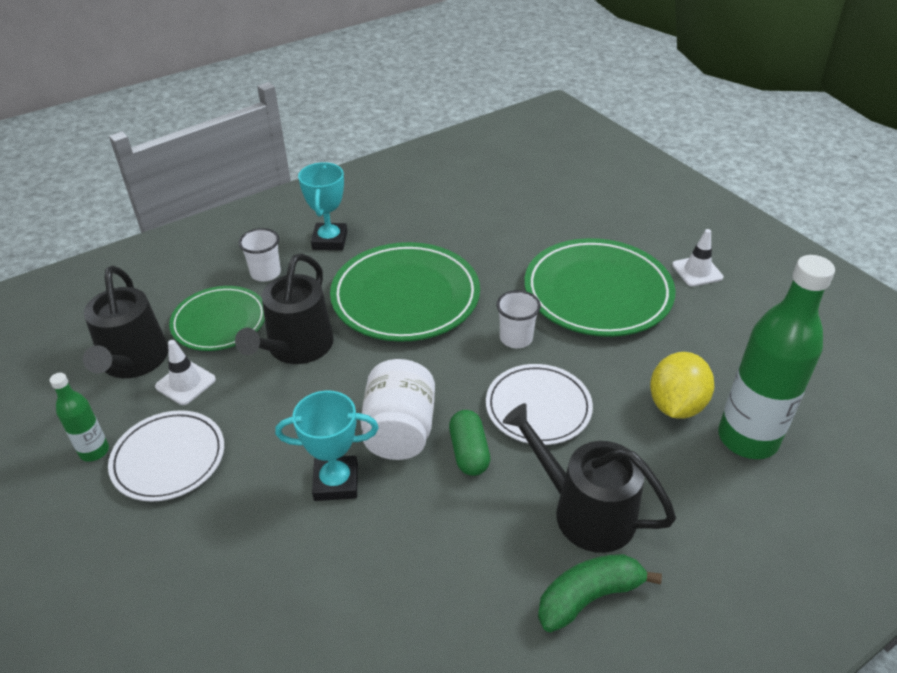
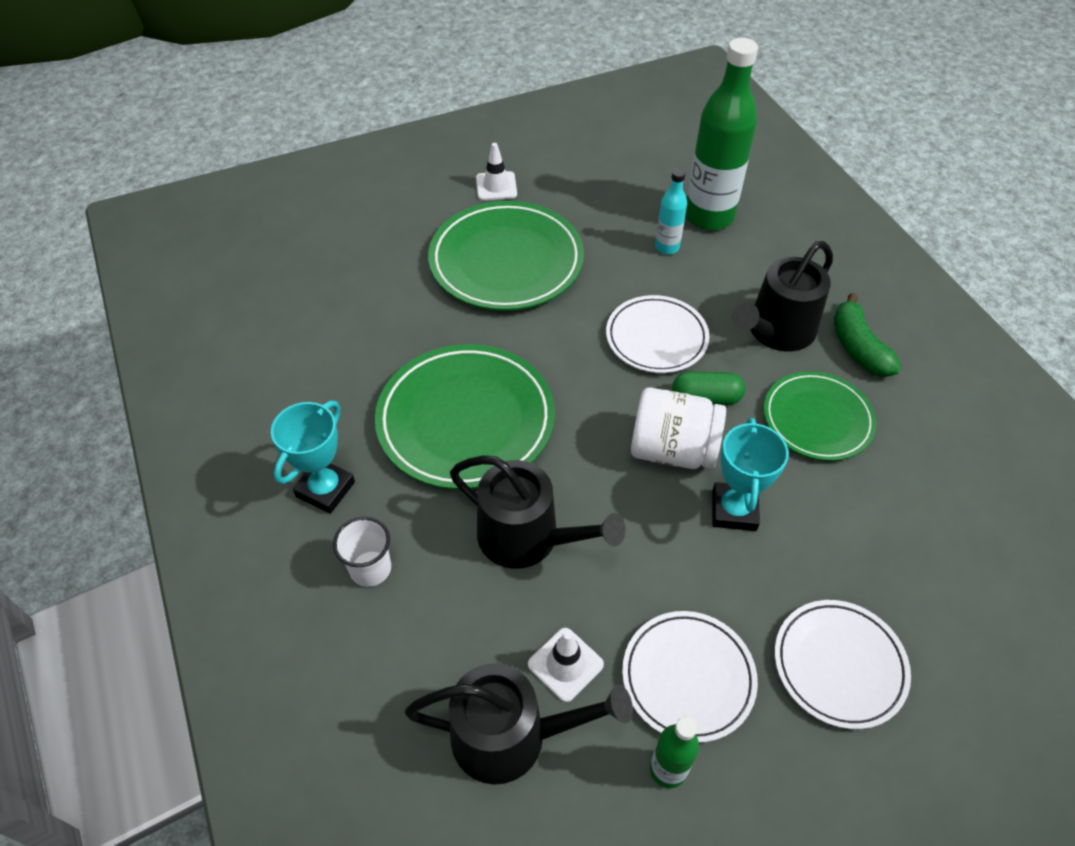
camera: 80 degrees left, 10 degrees up
green plate [169,286,265,351] -> green plate moved to [764,371,876,461]
turquoise trophy [298,162,347,250] -> turquoise trophy turned 75 degrees counterclockwise [271,401,355,514]
white cup [496,290,541,348] -> none
yellow lemon [650,352,714,419] -> turquoise bottle [655,169,687,254]
none -> white plate [775,600,911,729]

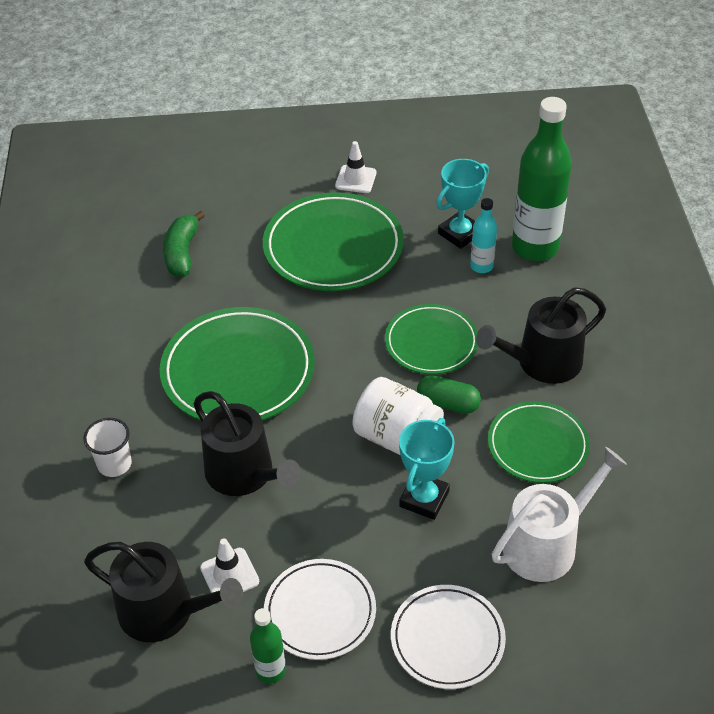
camera: 20 degrees right, 5 degrees down
turquoise trophy [271,401,355,514] -> turquoise trophy moved to [436,159,489,249]
white plate [606,295,709,373] -> green plate [385,304,478,374]
green banana [834,293,901,377] -> green banana moved to [163,210,205,277]
none -> white watering can [492,447,627,582]

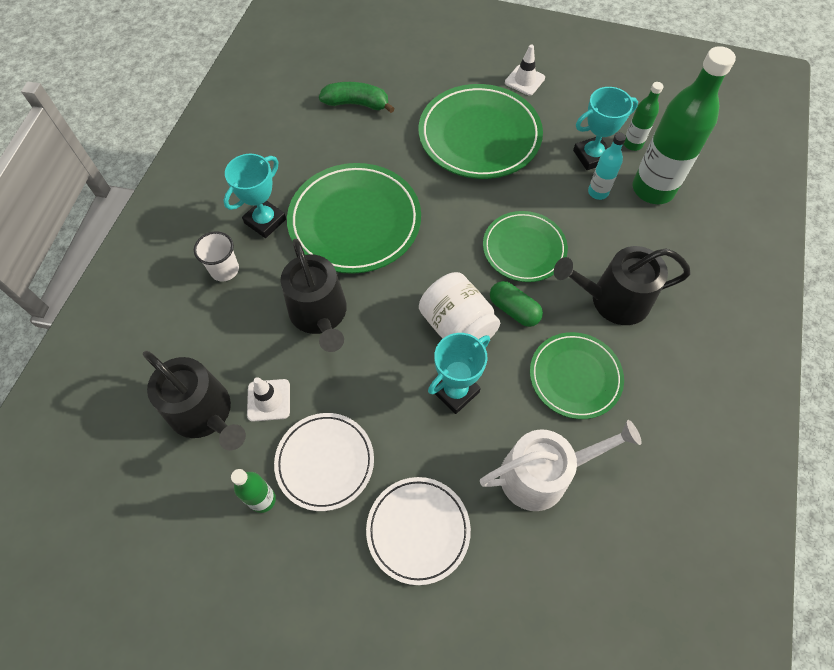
camera: 20 degrees right, 15 degrees up
green banana [163,210,205,277] -> green banana turned 75 degrees clockwise [319,82,395,113]
none -> turquoise trophy [223,154,286,238]
none -> green bottle [624,82,663,151]

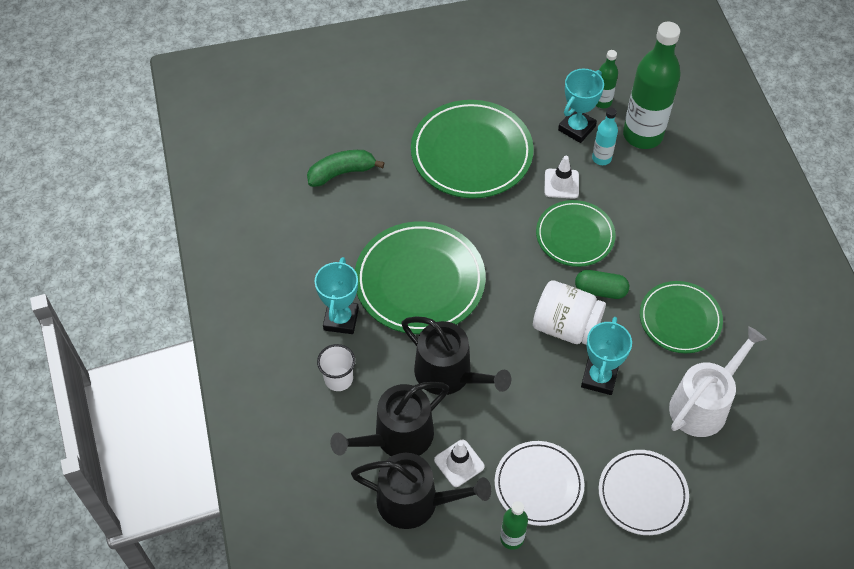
camera: 30 degrees left, 5 degrees down
white traffic cone [505,44,545,95] -> white traffic cone moved to [544,156,579,199]
black watering can [554,246,691,325] -> black watering can moved to [330,382,449,456]

